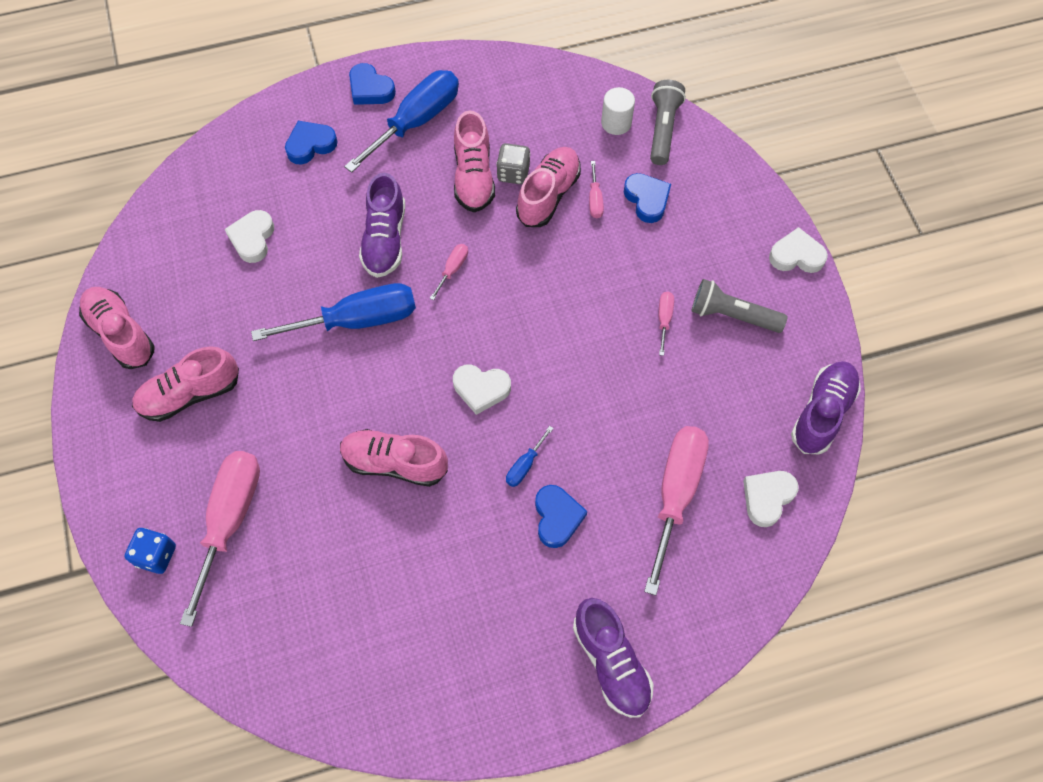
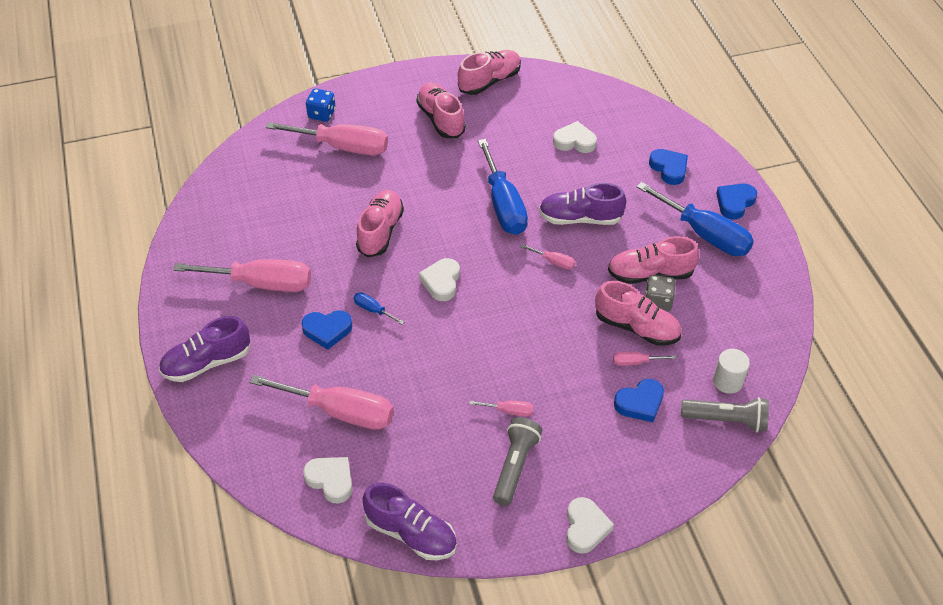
camera: 90 degrees right, 15 degrees down
none -> pink screwdriver [173,259,311,292]

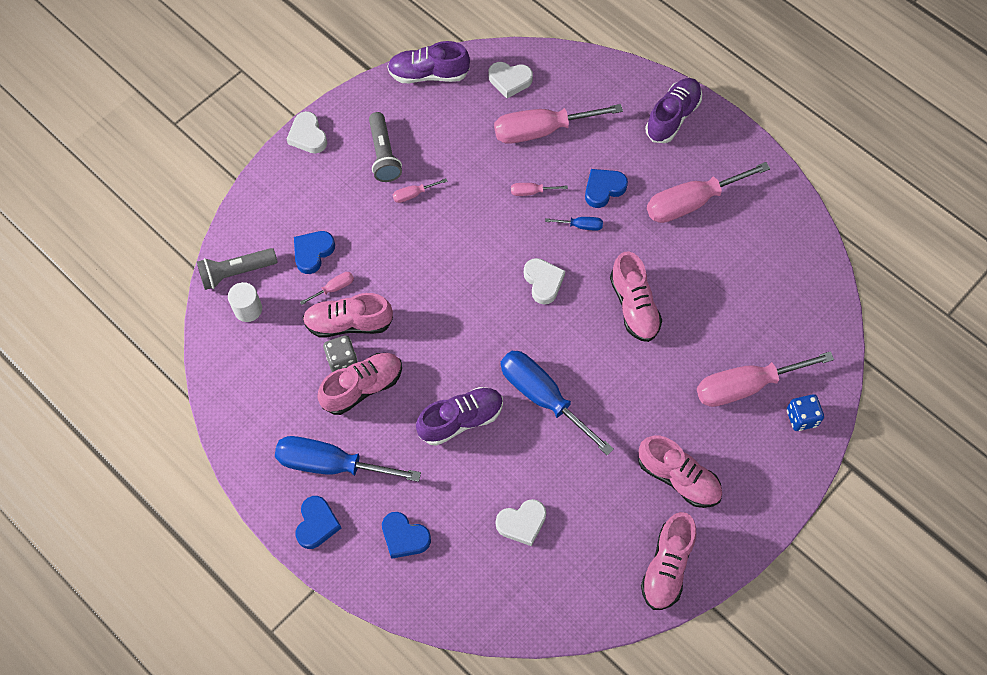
camera: 150 degrees right, 15 degrees up
pink screwdriver [520,244,575,270] -> pink screwdriver moved to [511,183,568,196]

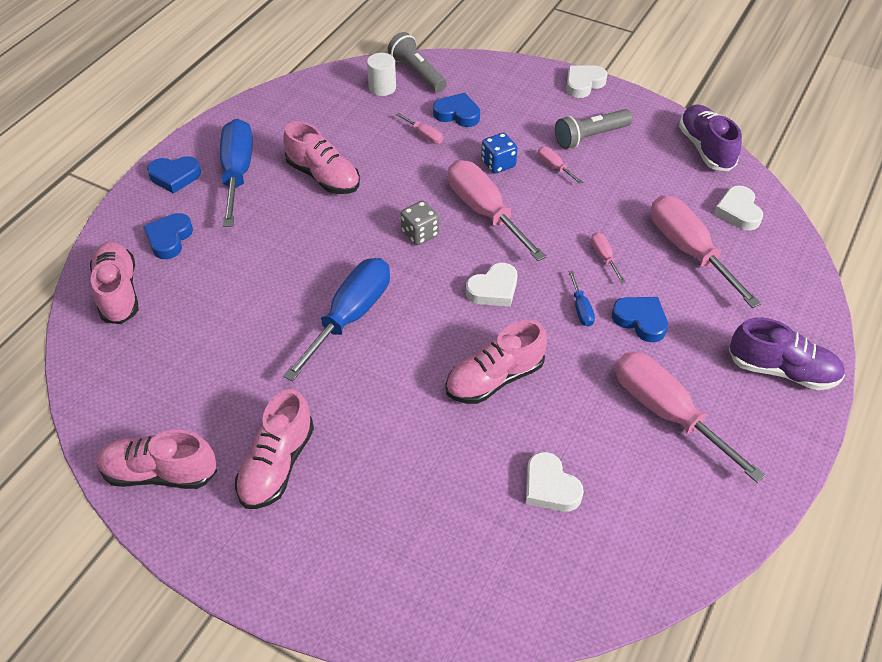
camera: 75 degrees right, 15 degrees down
pink shoe [303,293,393,337] -> pink shoe moved to [90,242,139,324]
grey dice [323,335,358,372] -> grey dice moved to [401,201,439,245]
purple shoe [416,387,503,446] -> none
white heart [496,499,546,546] -> white heart moved to [526,452,584,512]
pink screwdriver [697,351,834,407] -> pink screwdriver moved to [448,160,547,261]
blue dice [787,394,824,431] -> blue dice moved to [481,133,518,174]

